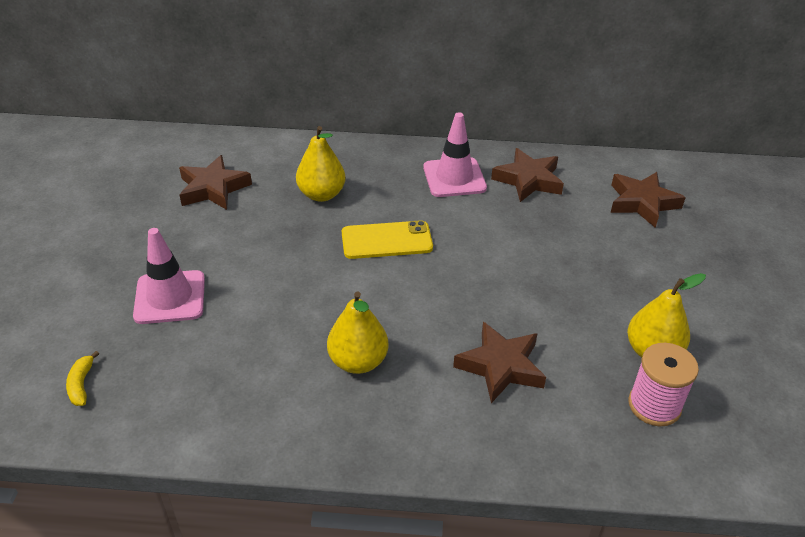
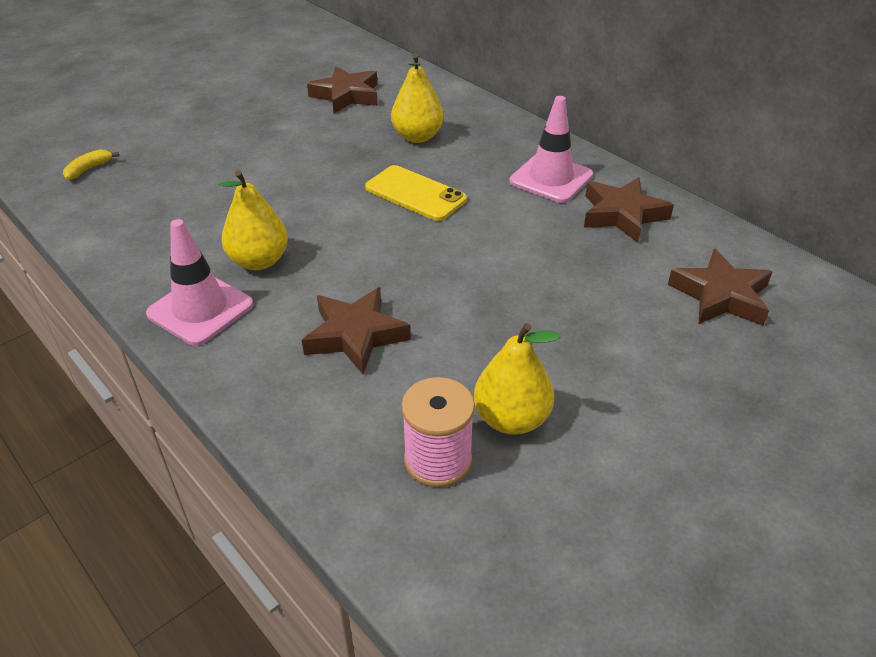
camera: 45 degrees right, 0 degrees up
pink traffic cone [133,228,205,324] -> pink traffic cone moved to [146,219,253,346]

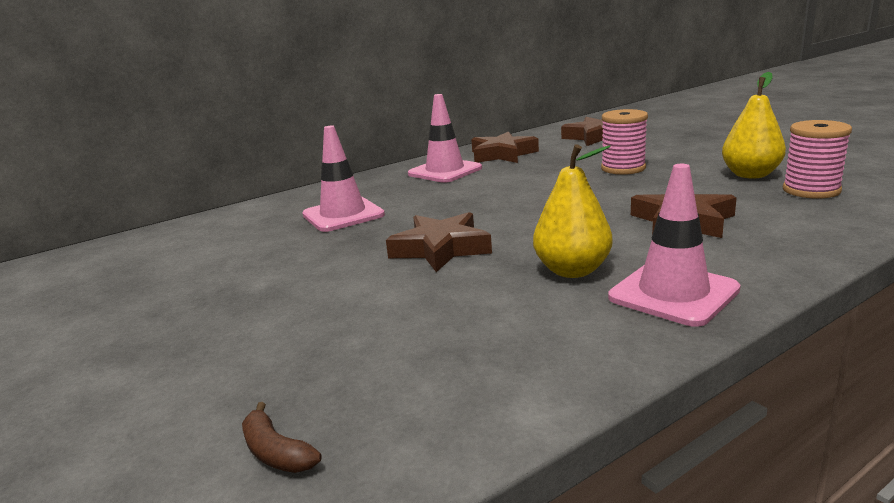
camera: 80 degrees left, 20 degrees down
yellow banana [63,150,119,180] -> brown banana [242,402,322,473]
brown star [307,66,378,113] -> brown star moved to [386,212,492,272]
yellow phone [365,165,467,221] -> none
yellow pear [391,54,444,143] -> pink traffic cone [302,126,385,232]
none -> pink spool [601,109,648,175]

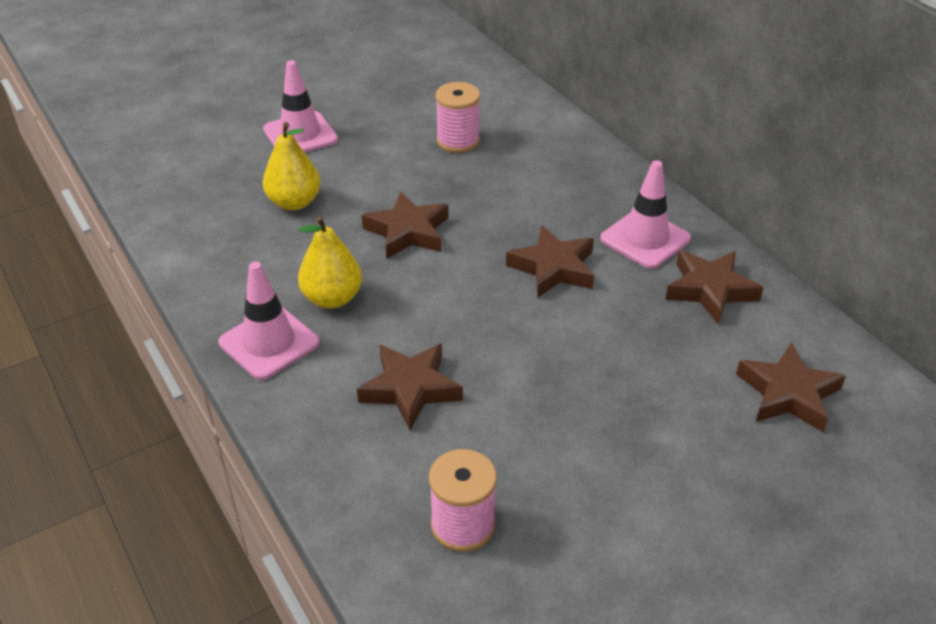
camera: 90 degrees right, 20 degrees up
brown banana [242,402,322,473] -> none
pink traffic cone [302,126,385,232] -> pink traffic cone moved to [263,60,338,152]
pink spool [601,109,648,175] -> pink spool moved to [436,82,480,153]
yellow pear [722,72,786,178] -> yellow pear moved to [263,122,321,210]
none -> brown star [506,225,594,298]

